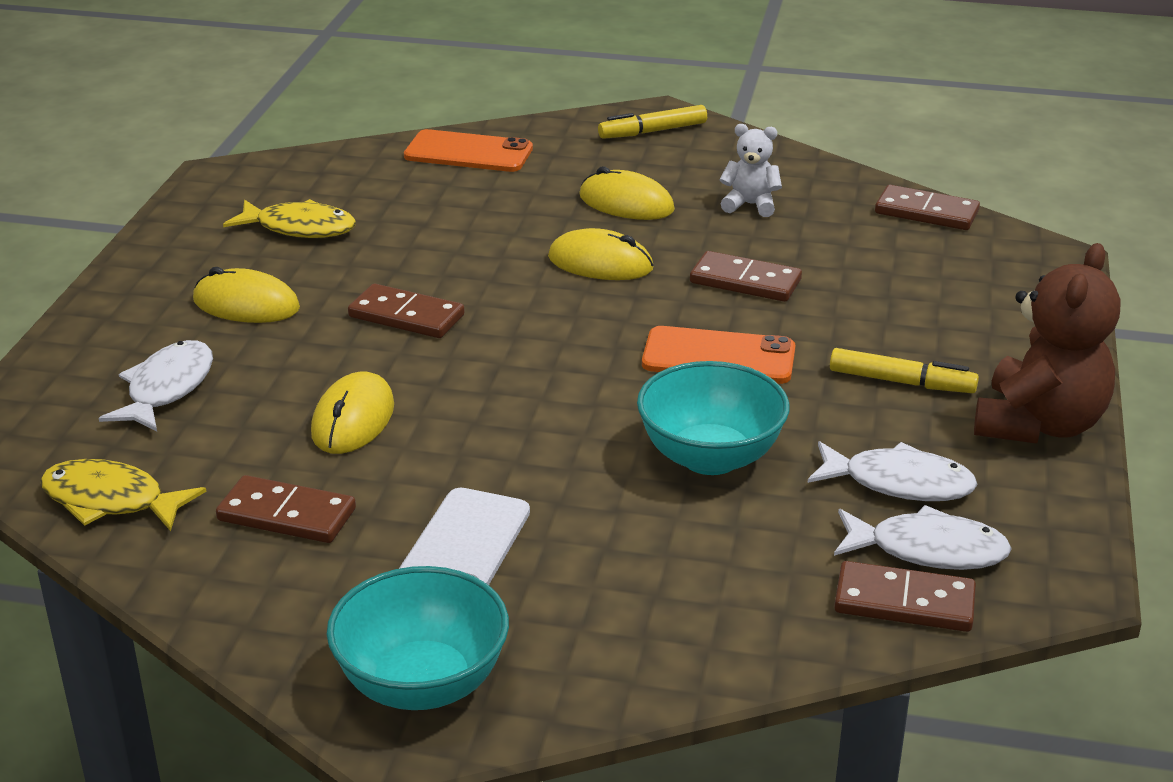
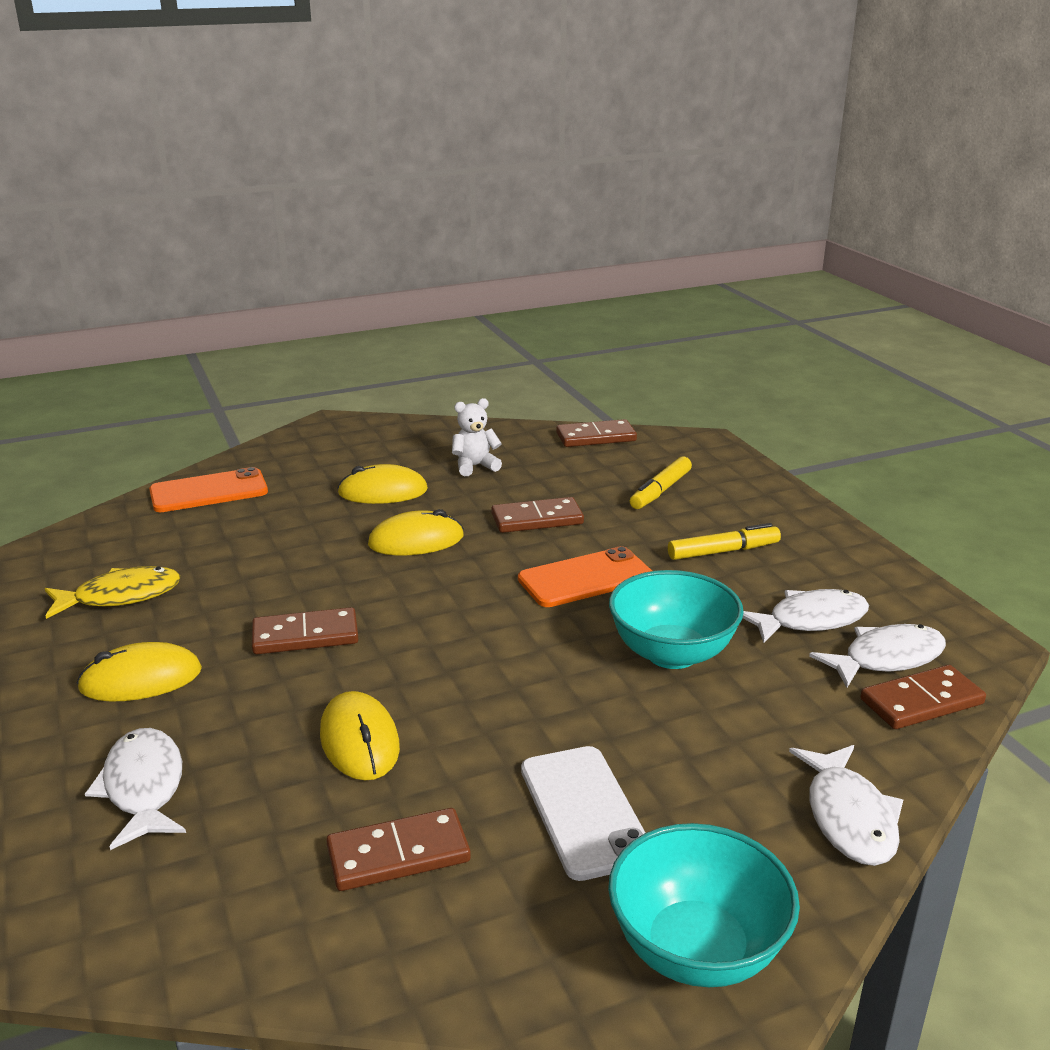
camera: 35 degrees left, 5 degrees down
yellow fish [40,459,206,531] -> none
yellow marker [598,105,707,139] -> yellow marker moved to [630,457,692,509]
brown teddy bear [974,243,1120,443] -> none
none -> white fish [789,745,903,866]

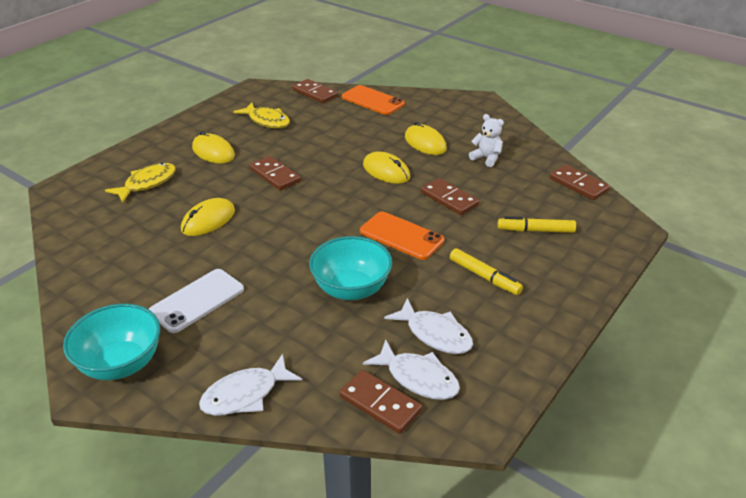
camera: 60 degrees right, 10 degrees up
white fish [85,728,186,850] -> yellow fish [105,163,176,203]
brown domino [326,808,471,891] -> brown domino moved to [292,79,338,103]

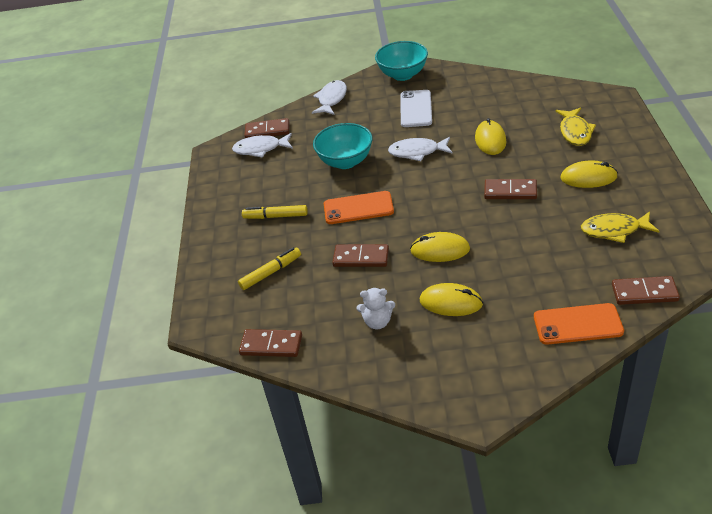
camera: 145 degrees right, 5 degrees up
white fish [384,298,473,354] -> white fish moved to [388,137,453,161]

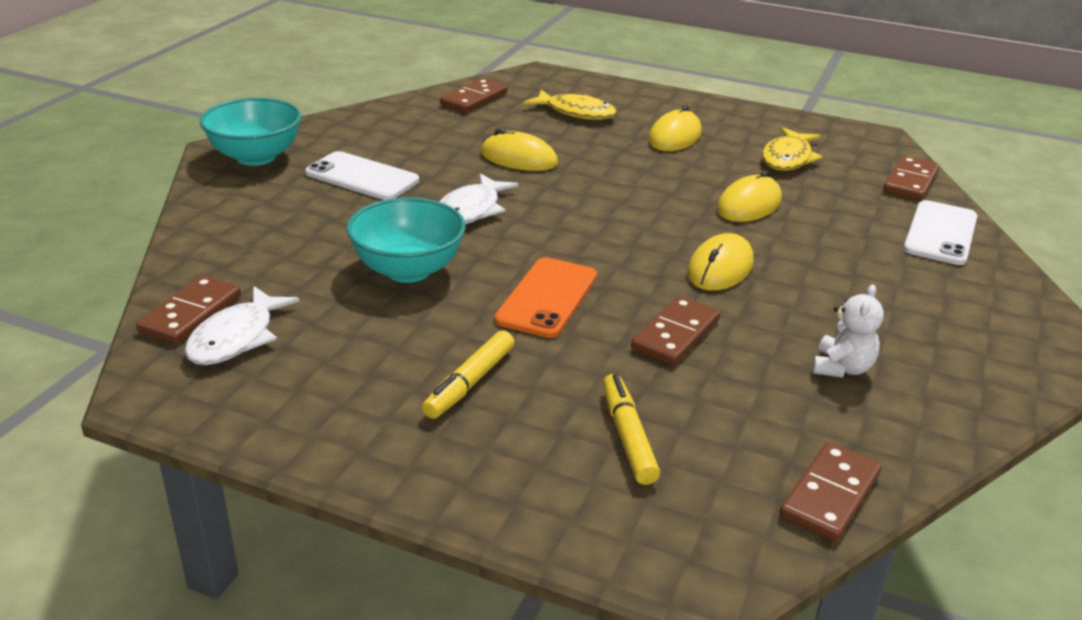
camera: 70 degrees left, 10 degrees down
white fish [312,80,347,115] -> none
yellow mouse [420,283,483,316] -> yellow mouse moved to [717,171,782,222]
brown domino [484,179,537,199] -> brown domino moved to [440,78,507,113]
orange phone [534,303,624,345] -> white phone [904,200,978,265]

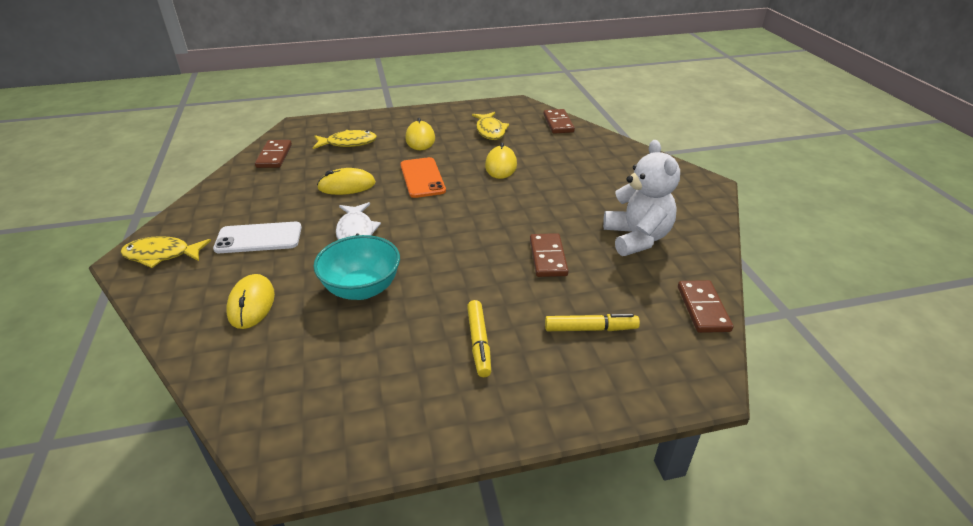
camera: 35 degrees left, 5 degrees up
brown domino [136,275,241,344] -> none
white fish [184,286,299,365] -> none
turquoise bowl [200,98,302,166] -> yellow fish [120,236,211,268]
orange phone [495,257,597,338] -> orange phone moved to [400,157,446,198]
yellow marker [603,374,660,485] -> yellow marker turned 135 degrees clockwise [545,314,640,331]
yellow mouse [687,233,754,291] -> yellow mouse moved to [226,274,275,329]
white teddy bear [812,284,884,378] -> white teddy bear [603,140,680,256], size x1.88
white phone [904,200,978,265] -> none

